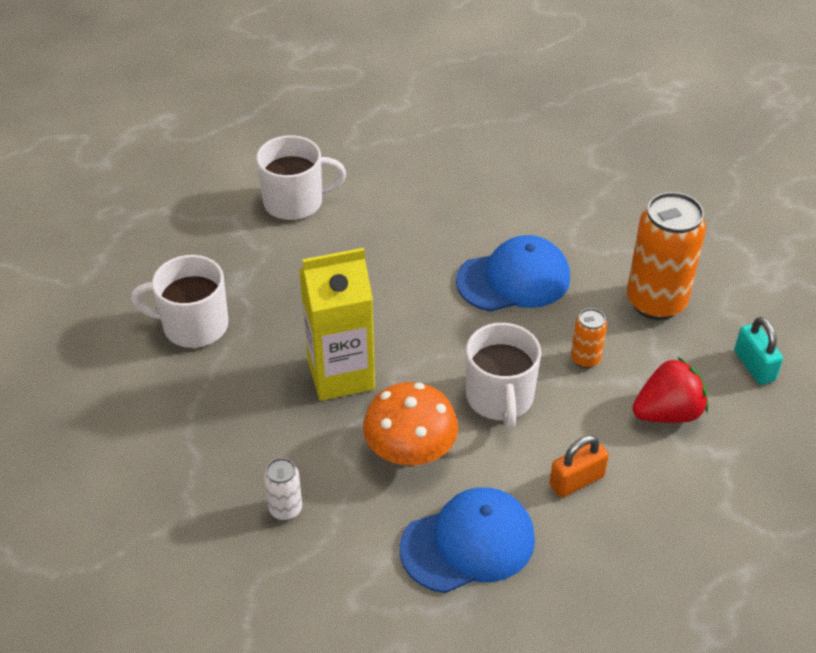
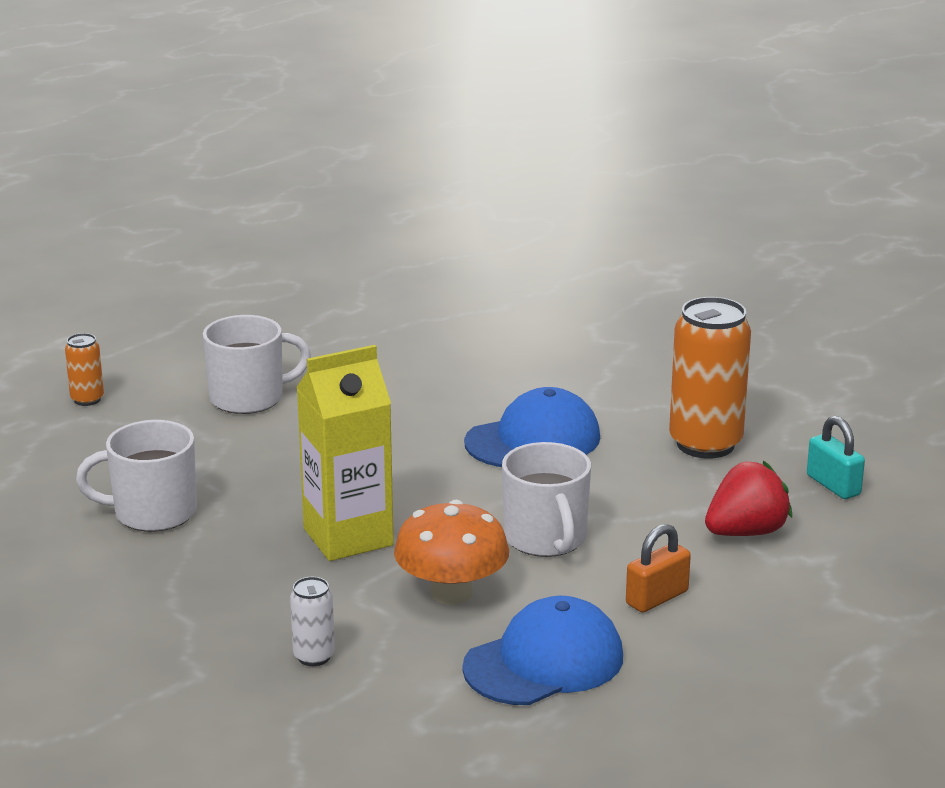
camera: 10 degrees left, 20 degrees down
orange can [571,308,607,368] -> orange can moved to [65,333,104,406]

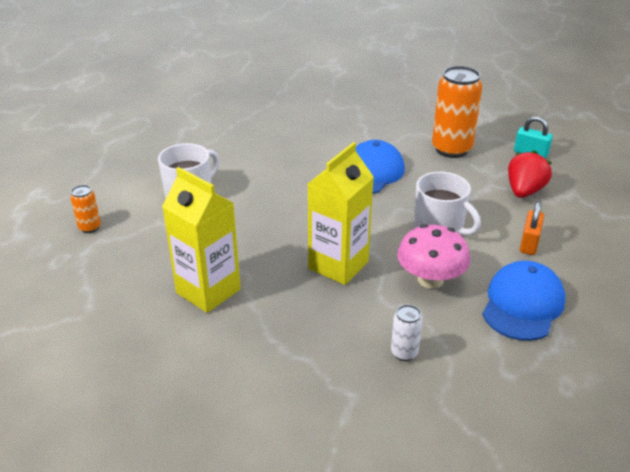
camera: 30 degrees left, 10 degrees up
white mug [76,420,197,532] -> yellow carton [162,167,241,313]
orange mushroom [394,500,509,605] -> pink mushroom [397,224,470,289]

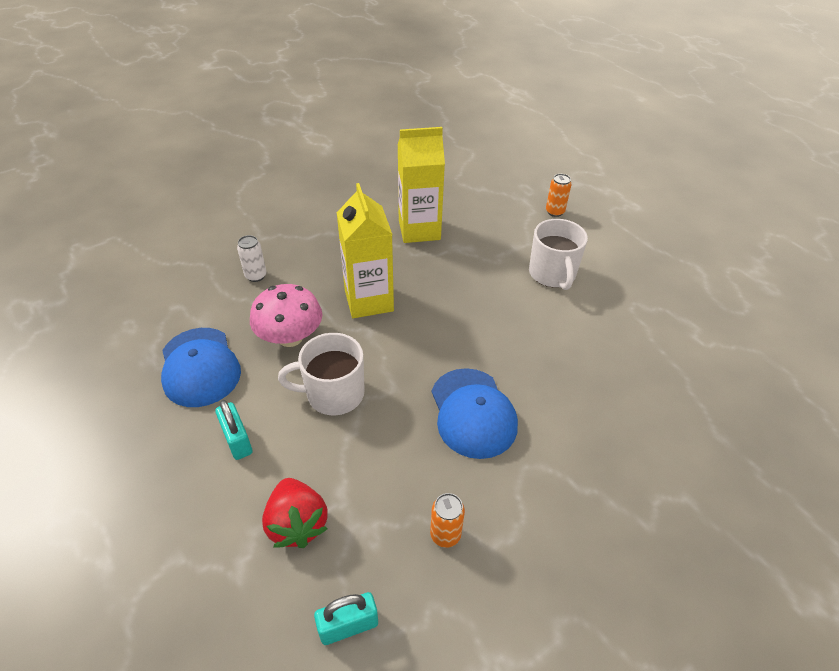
camera: 130 degrees right, 10 degrees up
orange can [432,66,482,158] -> orange can [430,493,465,548], size x0.47
orange padlock [520,202,544,255] -> turquoise padlock [215,400,252,460]

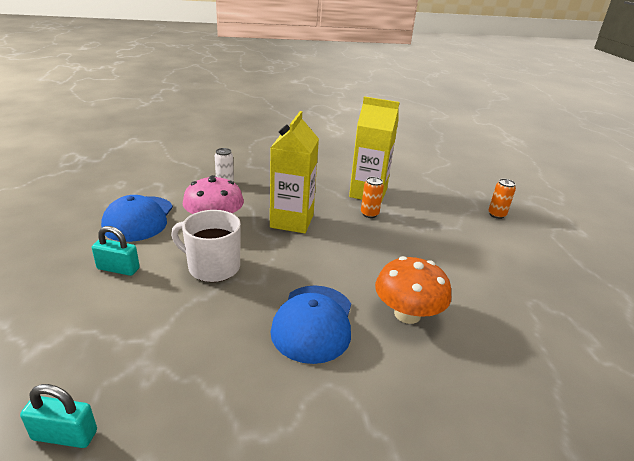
camera: 25 degrees right, 15 degrees down
turquoise padlock [215,400,252,460] -> turquoise padlock turned 75 degrees counterclockwise [92,226,140,276]
red strawberry [262,478,328,548] -> none
orange can [430,493,465,548] -> orange can moved to [361,177,384,218]
white mug [529,219,588,290] -> none
none -> orange mushroom [375,256,451,324]

